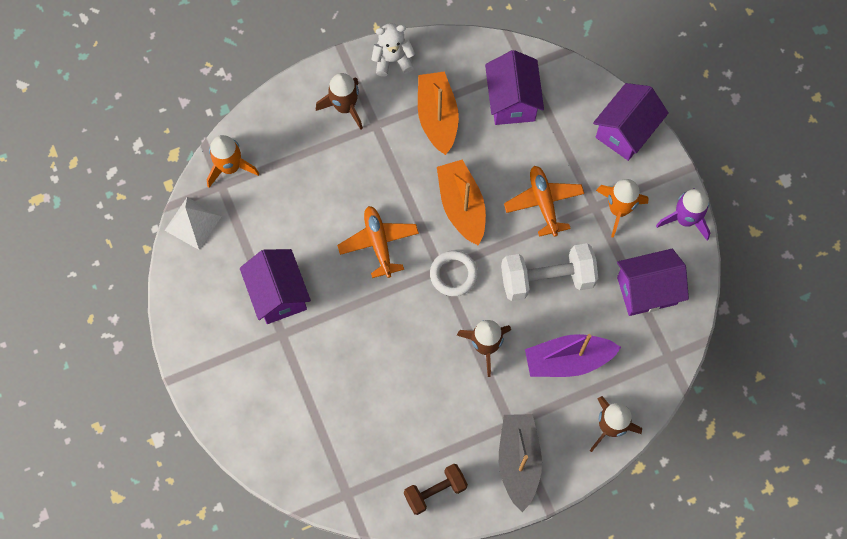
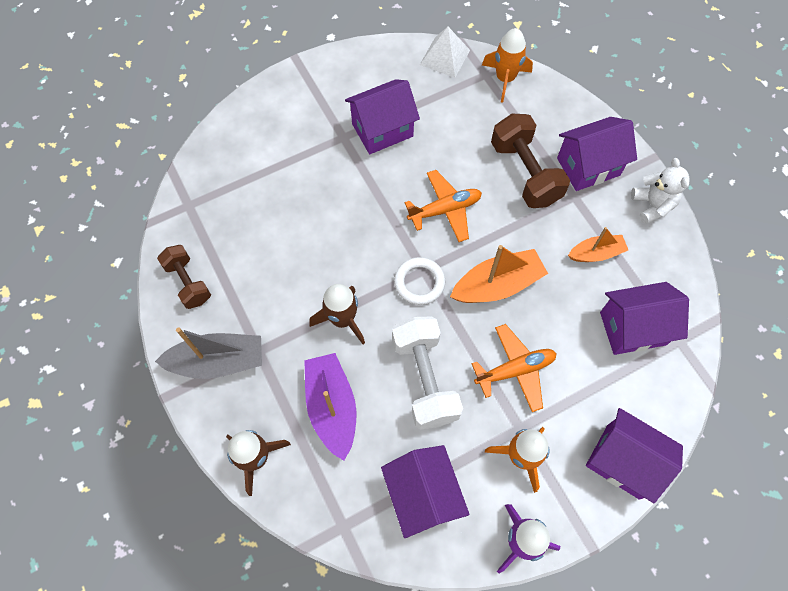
camera: 85 degrees right, 5 degrees down
brown rocket [316,73,363,130] -> purple house [557,117,637,191]
orange boat [418,71,459,155] -> orange boat [568,227,628,262], size x0.62
none -> brown dumbbell [491,114,570,208]

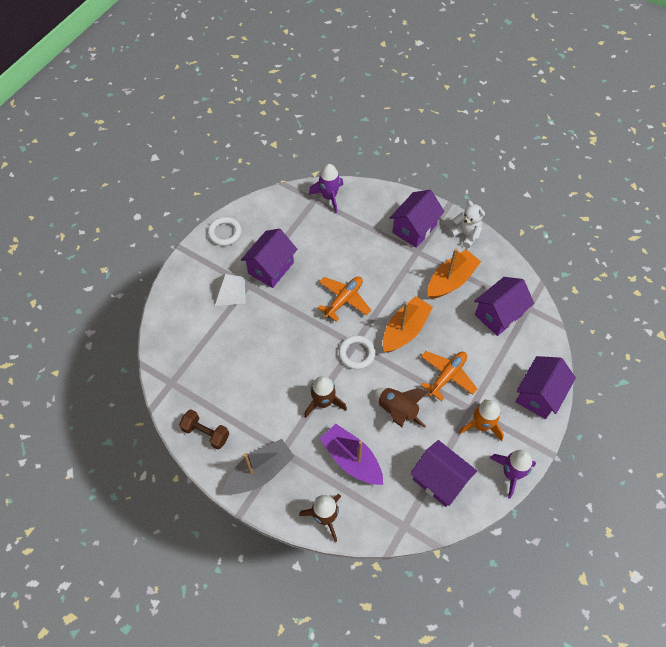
camera: 30 degrees left, 5 degrees down
white dumbbell [392,316,463,430] -> brown rocket [373,388,428,428]
white pyramid [420,27,470,78] -> white pyramid moved to [214,274,246,306]
orange rocket [482,28,533,103] -> purple rocket [309,164,343,213]
brown dumbbell [491,114,570,208] -> none
orange boat [568,227,628,262] -> orange boat [428,248,481,299], size x1.62
purple house [586,408,683,503] -> purple house turned 60 degrees counterclockwise [515,356,576,419]
none -> white ring [208,217,241,246]

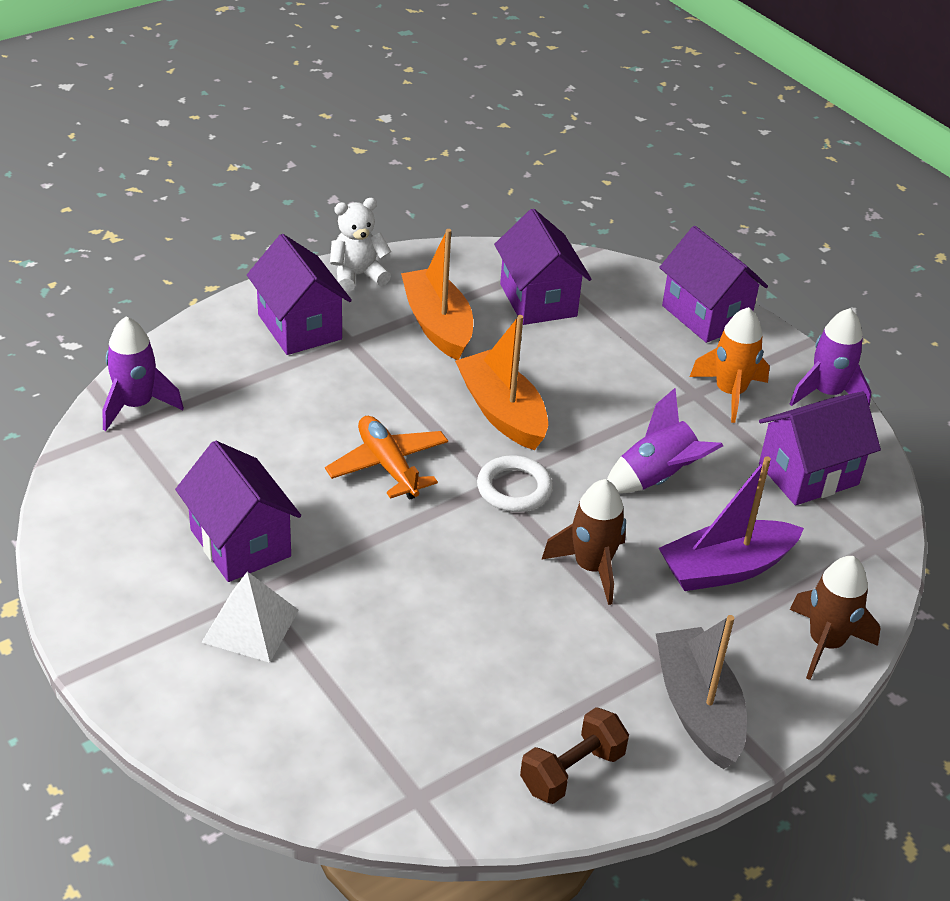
camera: 70 degrees left, 20 degrees down
white ring [208,217,241,246] -> none
brown rocket [373,388,428,428] -> purple rocket [607,388,723,493]
orange plane [421,351,477,401] -> none

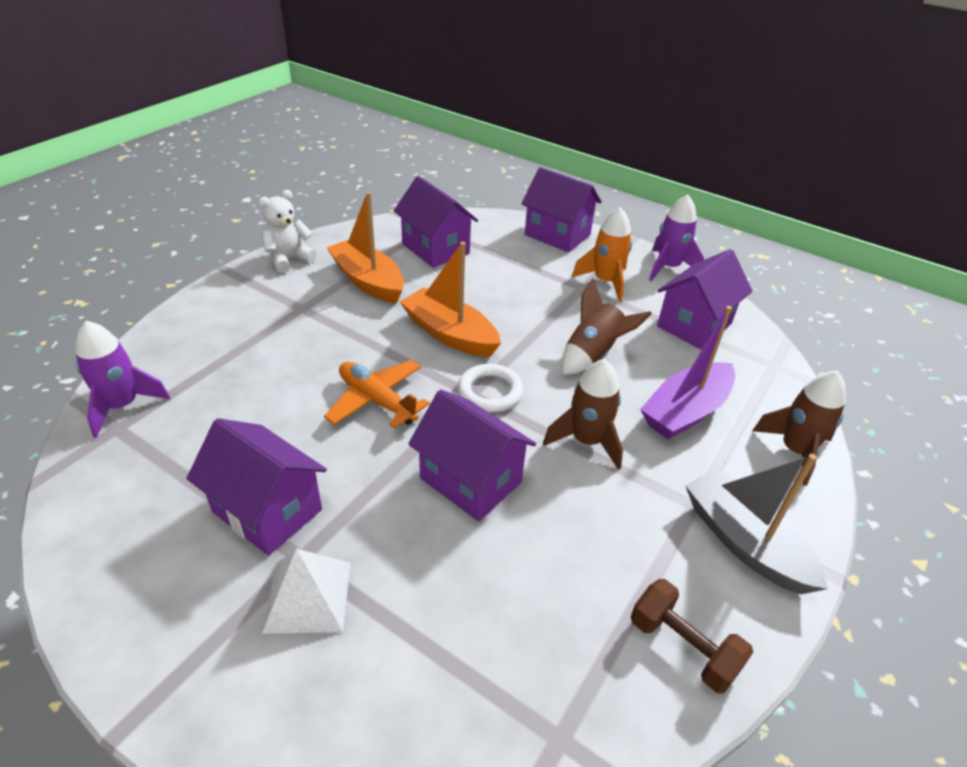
camera: 20 degrees left, 0 degrees up
purple house [247,234,352,355] -> purple house moved to [408,389,536,521]
brown dumbbell [520,707,629,804] -> brown dumbbell turned 75 degrees counterclockwise [631,579,753,693]
purple rocket [607,388,723,493] -> brown rocket [561,279,652,375]

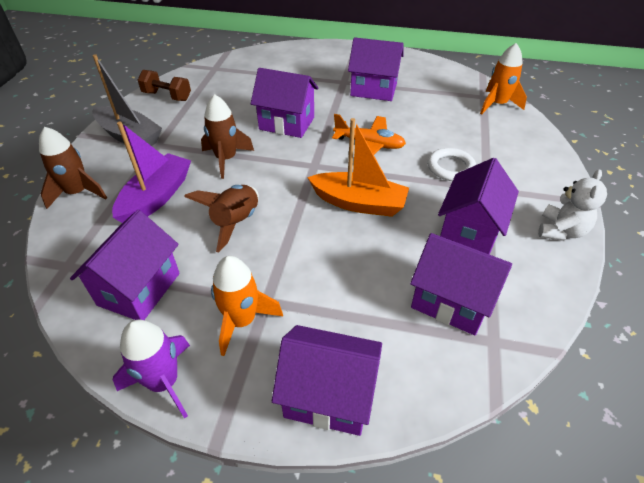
camera: 160 degrees right, 5 degrees up
purple rocket [75,321,170,438] -> orange rocket [480,43,527,114]
white pyramid [262,549,350,634] -> none
orange boat [327,192,404,304] -> purple house [438,158,519,255]
white ring [458,364,524,412] -> white ring moved to [428,148,476,181]

